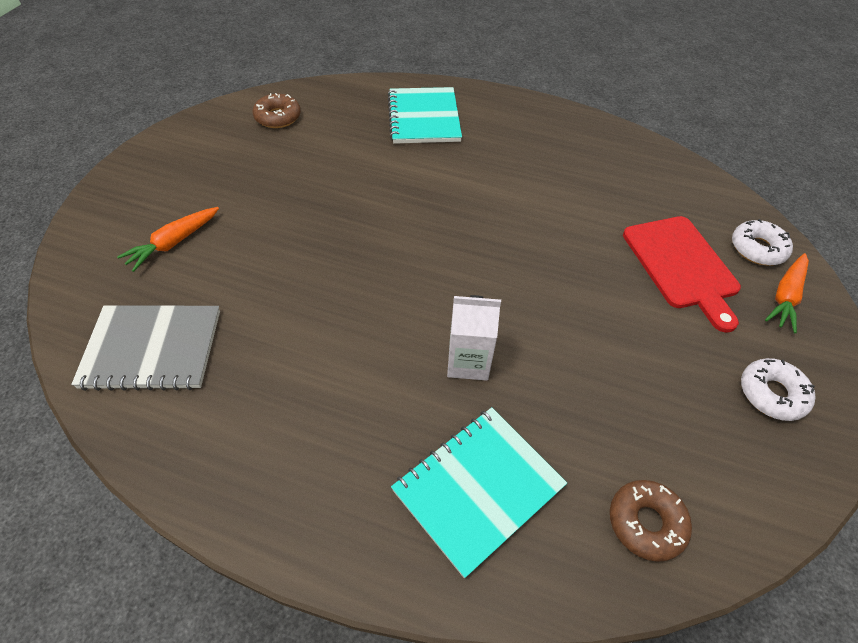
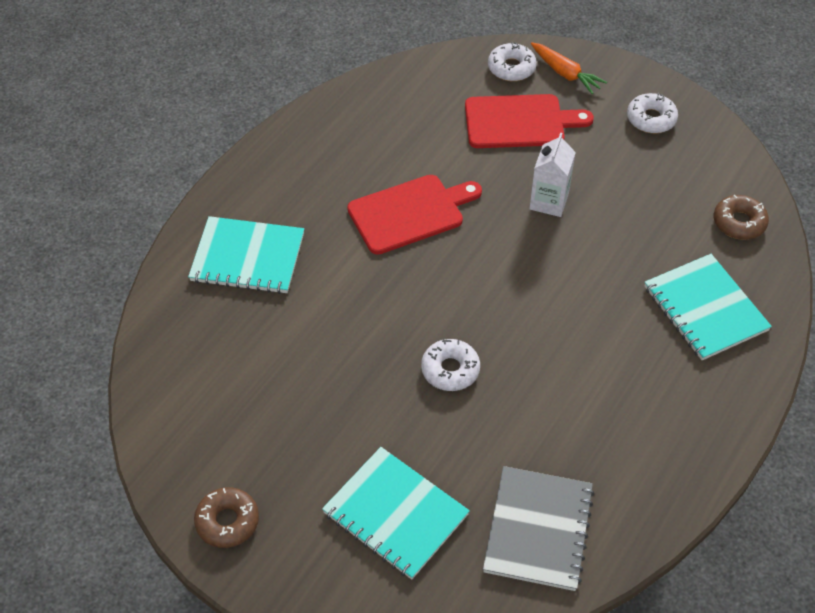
camera: 75 degrees left, 0 degrees up
orange carrot [117,207,219,272] -> turquoise notebook [322,447,470,580]
brown donut [253,93,301,128] -> brown donut moved to [194,487,259,548]
white carton [447,295,501,381] -> white carton moved to [529,132,576,217]
none -> red cutting board [347,175,482,255]
none -> white donut [421,339,480,391]

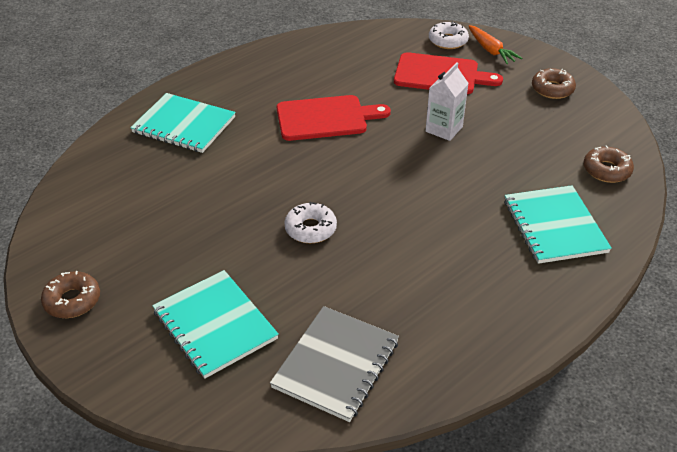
camera: 15 degrees right, 10 degrees down
white donut [627,93,678,133] -> brown donut [532,68,576,99]

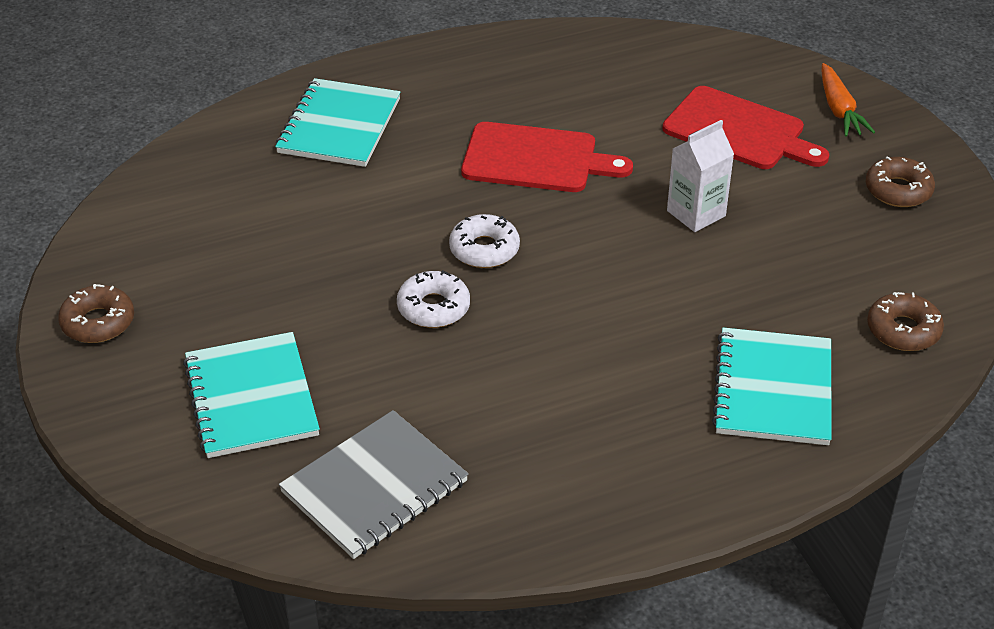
camera: 20 degrees right, 0 degrees up
turquoise notebook [130,93,236,153] -> turquoise notebook turned 60 degrees clockwise [275,78,401,167]
white donut [429,21,469,49] -> white donut moved to [449,214,520,268]

